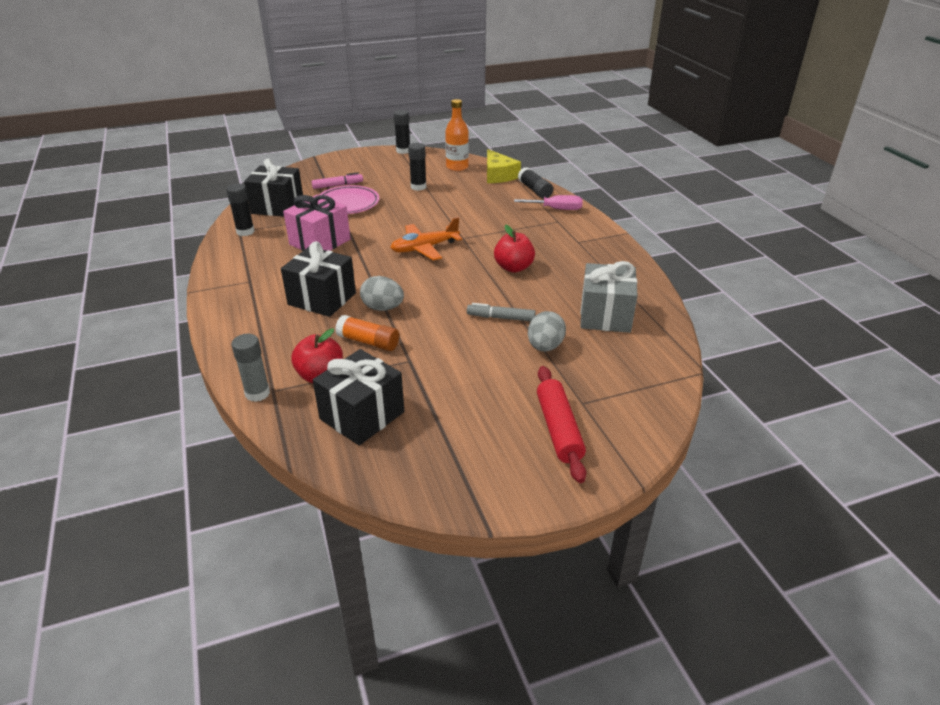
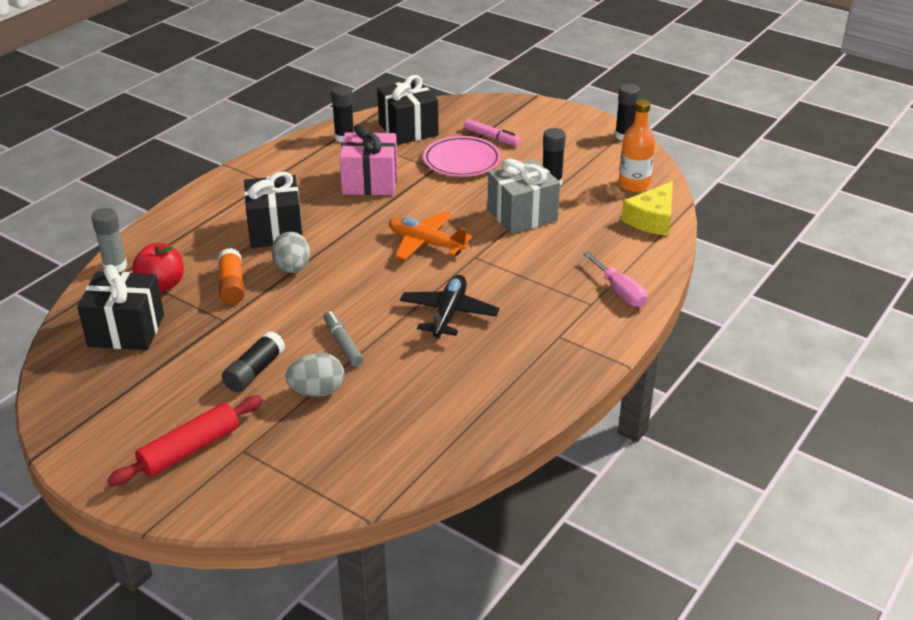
camera: 55 degrees right, 0 degrees up
red apple [494,225,535,273] -> black plane [400,275,499,339]
black glue stick [518,167,553,199] -> black glue stick moved to [222,331,285,392]
grey gift [581,261,638,333] -> grey gift moved to [487,159,560,234]

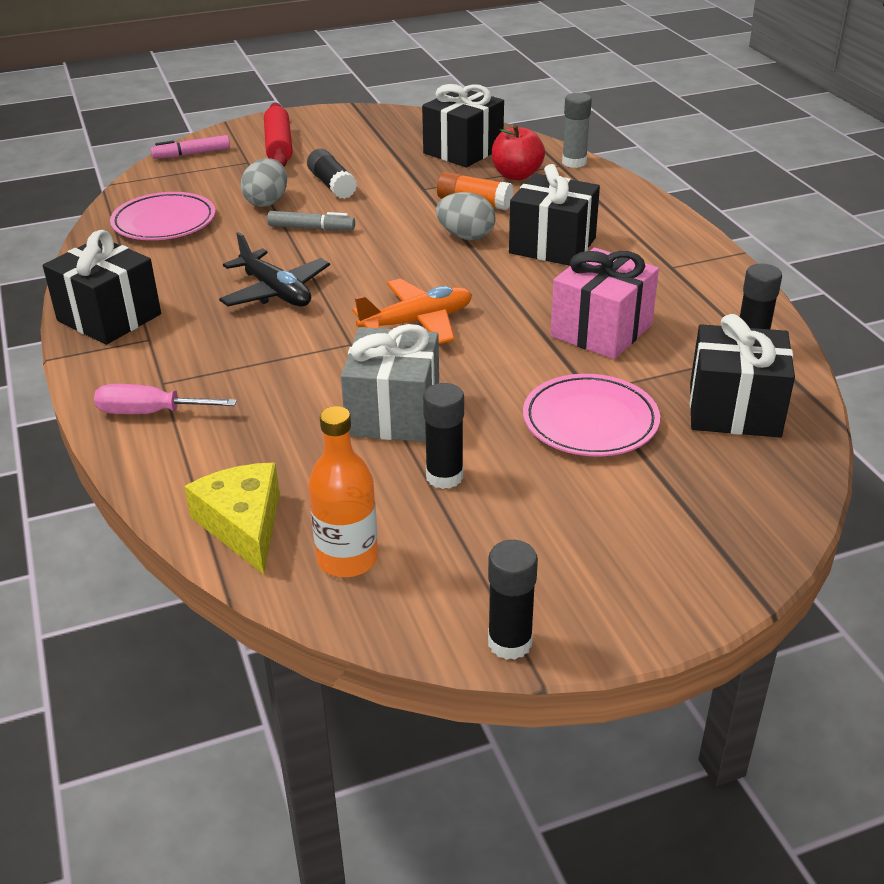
camera: 125 degrees right, 0 degrees up
pink marker [464,119,521,146] -> pink marker moved to [151,135,230,159]
none -> black gift [43,230,161,345]
none -> pink plate [110,192,215,240]

